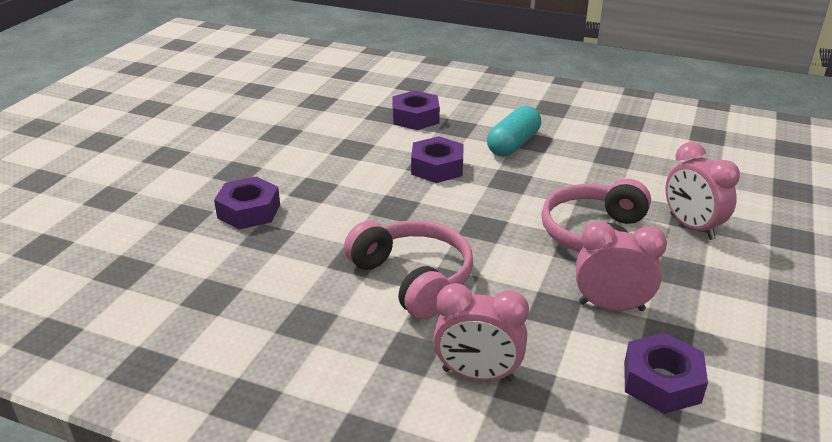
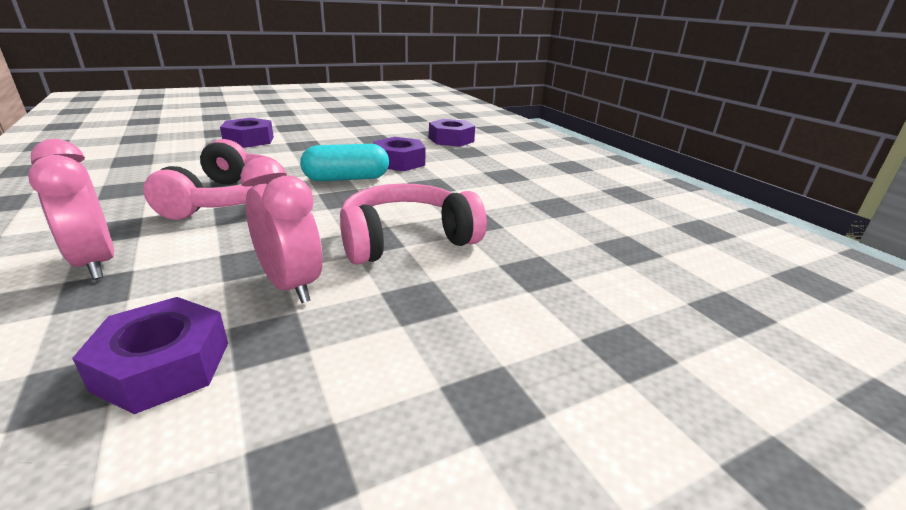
camera: 40 degrees right, 5 degrees down
turquoise capsule [487,106,541,157] -> turquoise capsule moved to [300,144,389,181]
pink clock [666,142,740,240] -> none

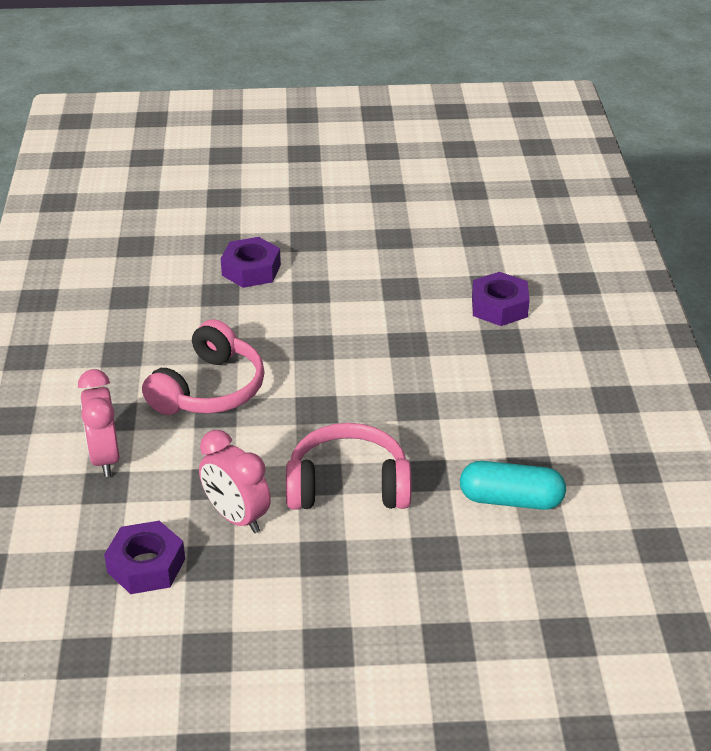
camera: 25 degrees right, 10 degrees up
pink clock [240,157,322,303] -> pink clock turned 150 degrees clockwise [199,430,271,533]
turquoise capsule [300,144,389,181] -> turquoise capsule moved to [460,461,566,510]
purple nut [374,137,426,171] -> none

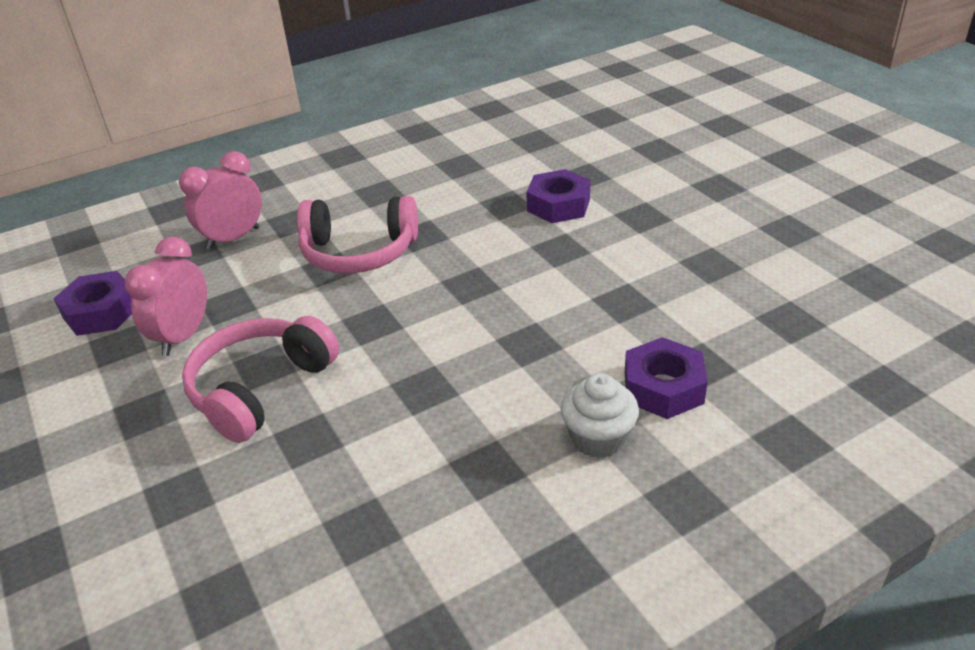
camera: 65 degrees right, 0 degrees up
pink headphones [286,423,411,510] -> pink headphones turned 120 degrees counterclockwise [182,316,339,443]
turquoise capsule [460,461,566,510] -> none
none -> white cupcake [561,373,639,458]

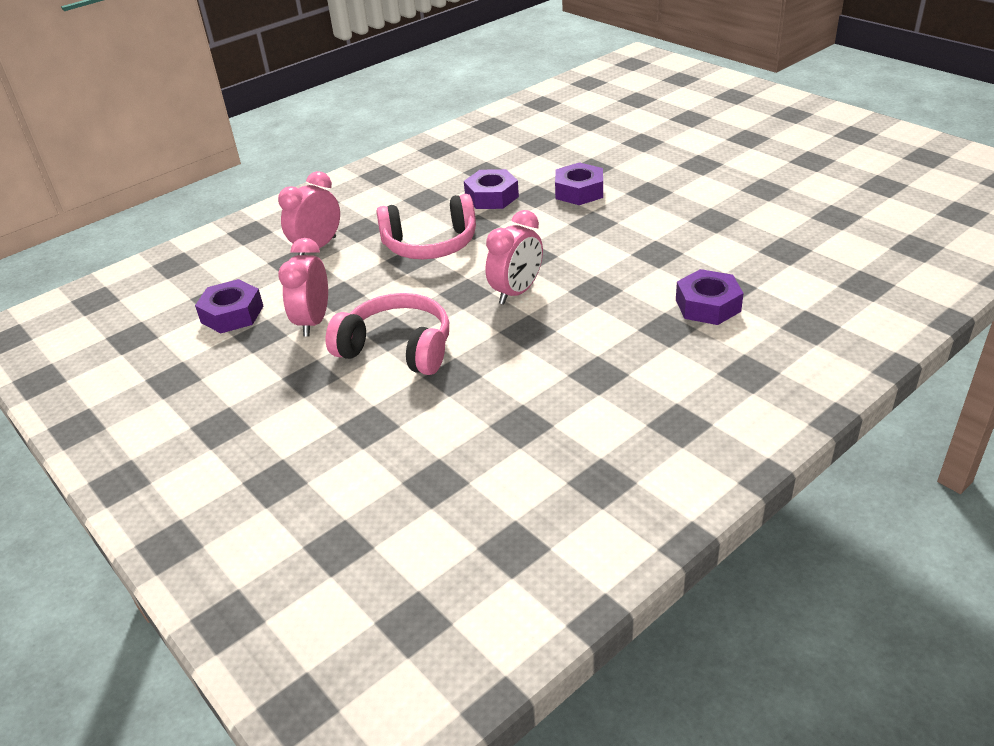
camera: 10 degrees left, 0 degrees up
pink headphones [182,316,339,443] -> pink headphones turned 90 degrees clockwise [326,293,449,375]
white cupcake [561,373,639,458] -> none
none -> purple nut [464,169,519,209]
none -> pink clock [485,210,543,304]

